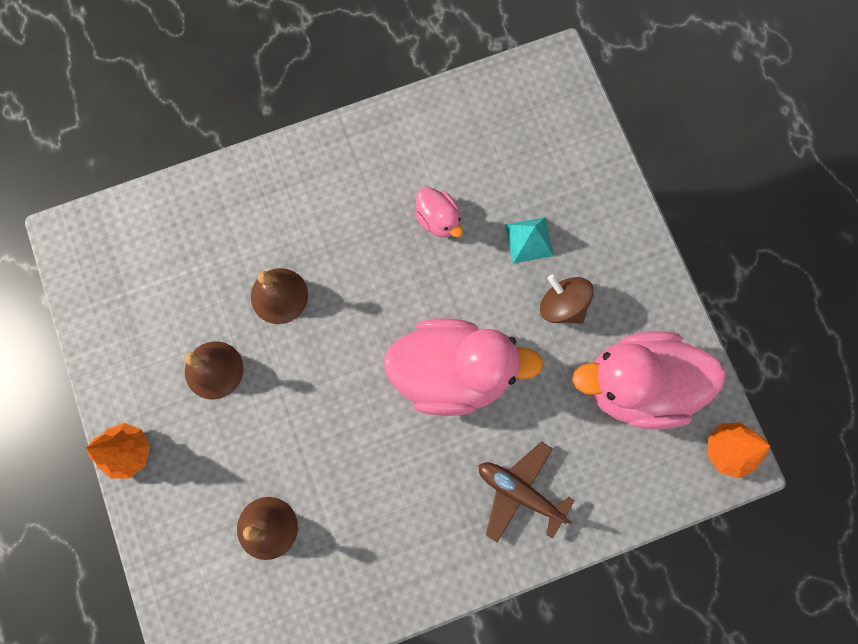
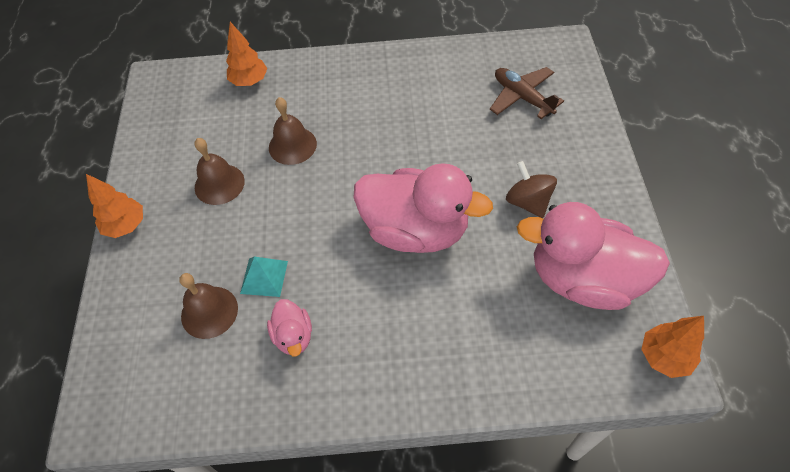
camera: 20 degrees right, 20 degrees down
pink duck [414,187,463,237] -> pink duck moved to [267,299,312,356]
brown plane [479,441,575,542] -> brown plane moved to [490,67,564,119]
turquoise pyramid [505,217,554,263] -> turquoise pyramid moved to [240,257,288,297]
none -> orange tree [226,22,267,86]

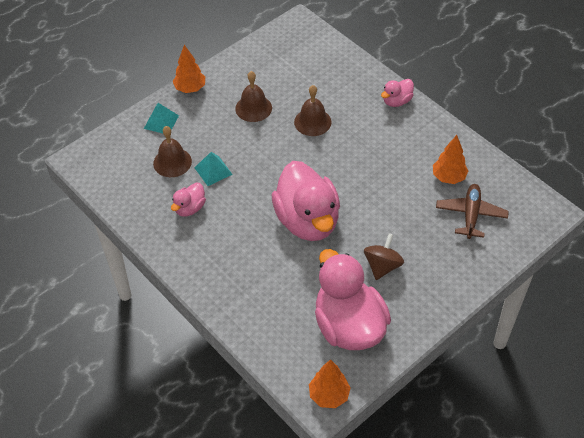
camera: 50 degrees right, 5 degrees down
orange tree [226,22,267,86] -> orange tree moved to [433,135,468,184]
none -> turquoise pyramid [144,103,179,133]
none -> pink duck [381,79,414,107]

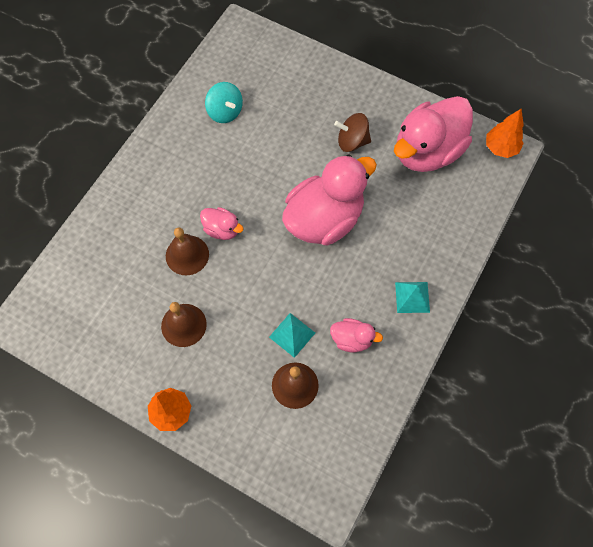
camera: 110 degrees left, 15 degrees up
turquoise pyramid [144,103,179,133] -> turquoise pyramid moved to [395,282,430,313]
pink duck [381,79,414,107] -> pink duck moved to [200,207,244,240]
orange tree [433,135,468,184] -> turquoise spinning top [205,82,243,123]
brown plane [436,184,509,239] -> none

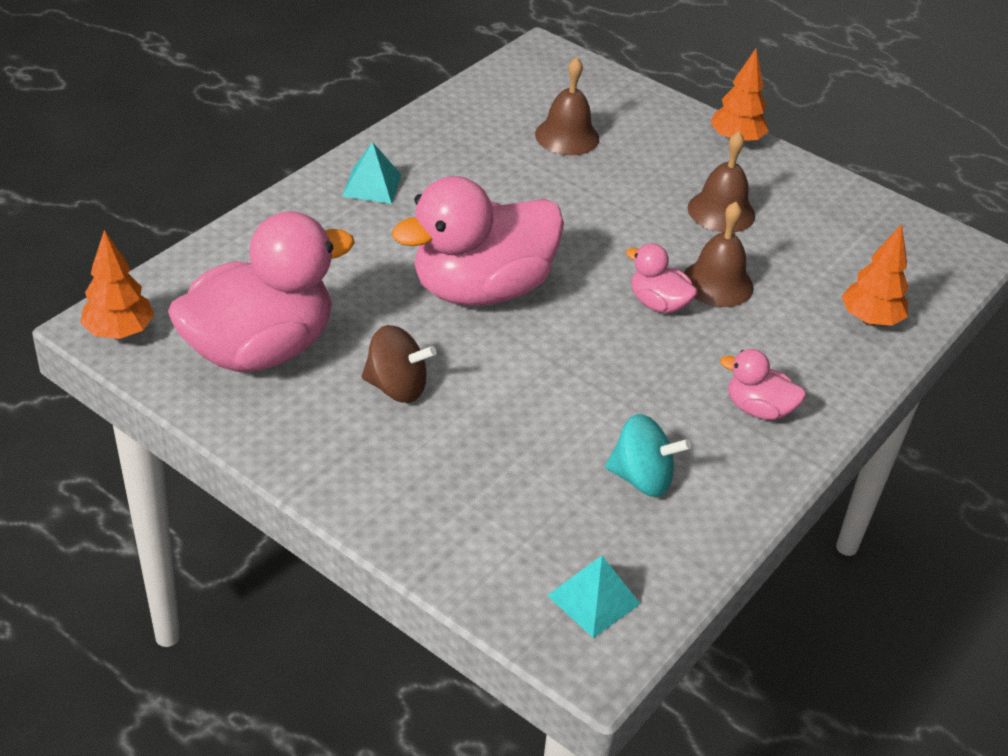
camera: 175 degrees left, 25 degrees down
turquoise spinning top [205,82,243,123] -> turquoise spinning top turned 135 degrees clockwise [605,414,691,497]
turquoise pyramid [269,313,315,358] -> turquoise pyramid moved to [547,556,640,638]
pink duck [330,318,383,352] -> pink duck moved to [720,349,806,420]
none -> orange tree [842,224,909,326]

